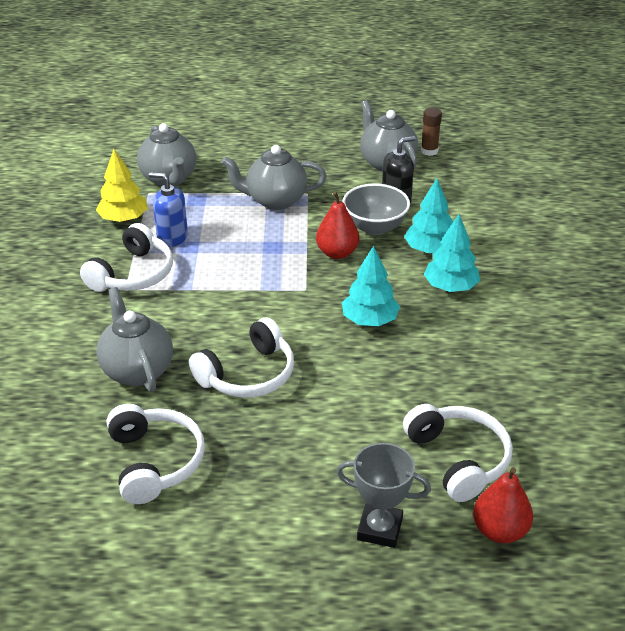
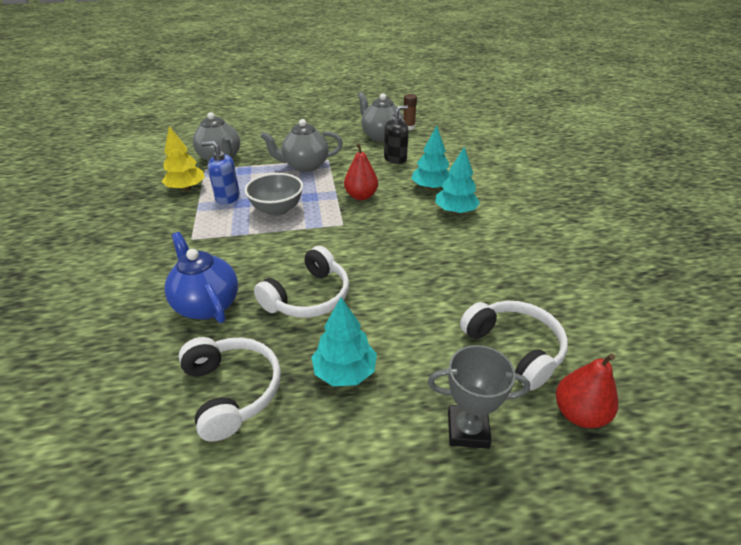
camera: 10 degrees left, 0 degrees up
white headphones [80,223,173,292] -> none
grey teapot [96,287,173,392] -> blue teapot [165,232,238,323]
turquoise tree [342,246,400,326] -> turquoise tree moved to [311,297,377,386]
grey bowl [343,184,410,235] -> grey bowl moved to [245,173,303,216]

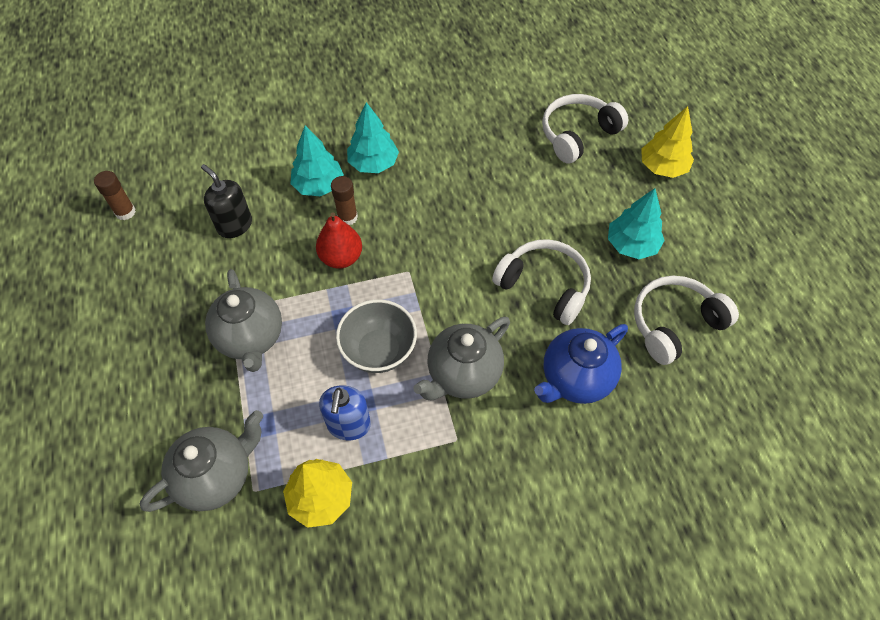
camera: 95 degrees left, 20 degrees up
grey teapot [358,92,405,142] -> grey teapot moved to [413,317,510,401]
grey trophy [428,345,530,449] -> yellow tree [641,106,694,178]
red pear [556,354,618,428] -> none
none -> brown glue stick [331,176,358,225]

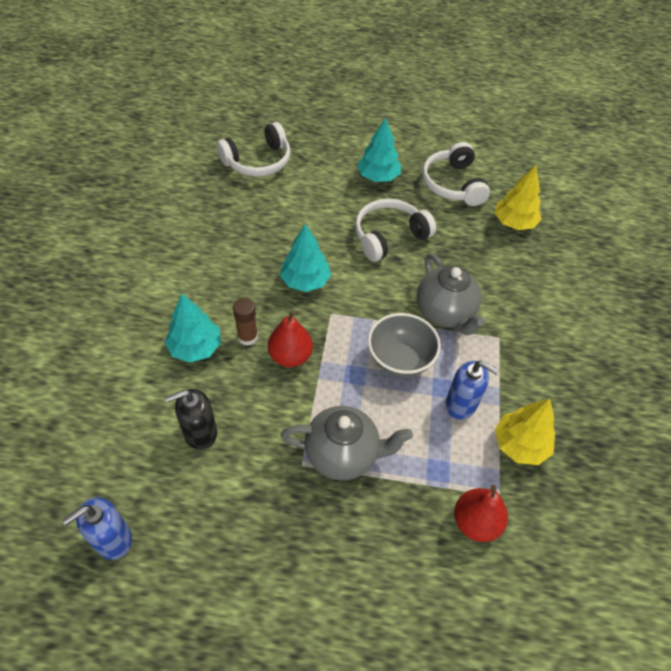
camera: 70 degrees left, 5 degrees down
brown glue stick [94,171,136,220] -> blue soap dispenser [62,497,132,560]
grey teapot [140,410,263,512] -> red pear [454,485,508,542]
turquoise tree [347,102,399,173] -> turquoise tree moved to [280,224,331,292]
blue teapot [534,324,628,404] -> none
white headphones [542,94,628,164] -> white headphones turned 105 degrees counterclockwise [217,122,291,177]
yellow tree [641,106,694,178] -> yellow tree moved to [494,165,542,230]

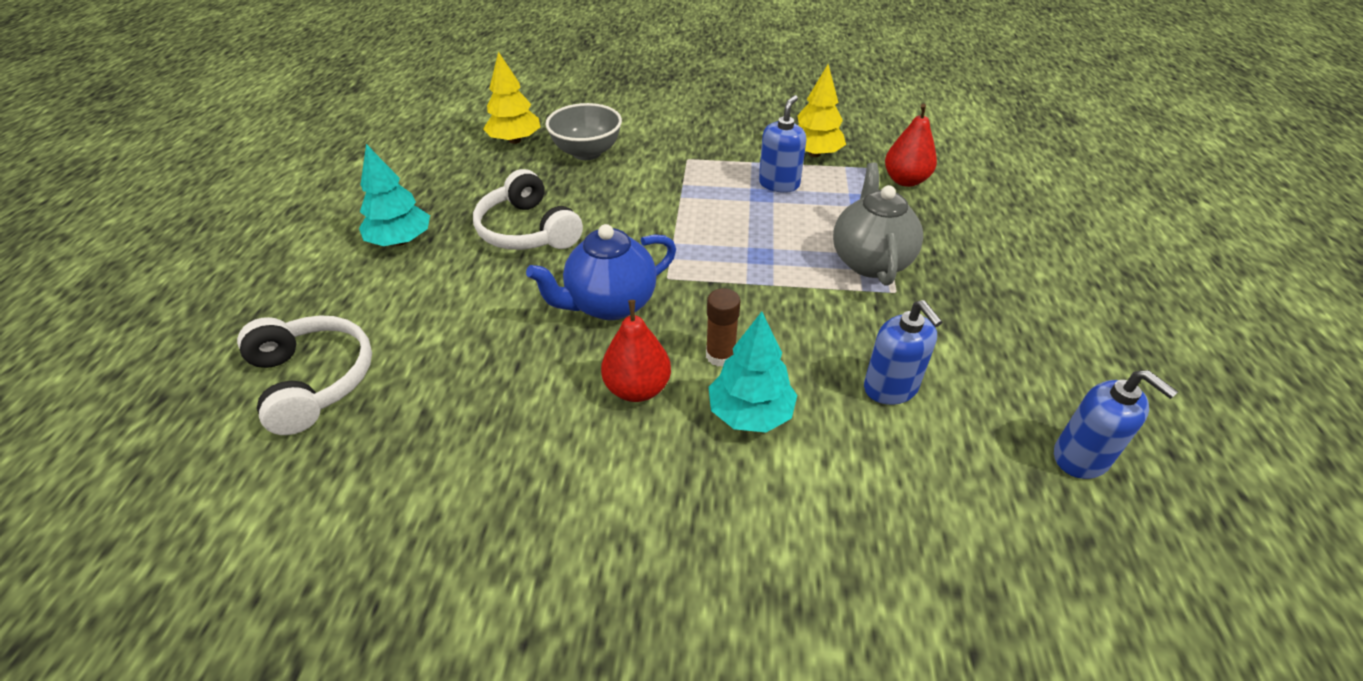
camera: 90 degrees left, 10 degrees down
black soap dispenser [165,389,217,450] -> blue soap dispenser [864,300,942,405]
red pear [268,311,313,367] -> red pear moved to [601,300,671,402]
turquoise tree [280,224,331,292] -> blue teapot [526,224,676,320]
grey bowl [368,313,441,377] -> grey bowl moved to [545,103,622,160]
grey teapot [417,254,485,335] -> none
white headphones [422,142,490,206] -> none

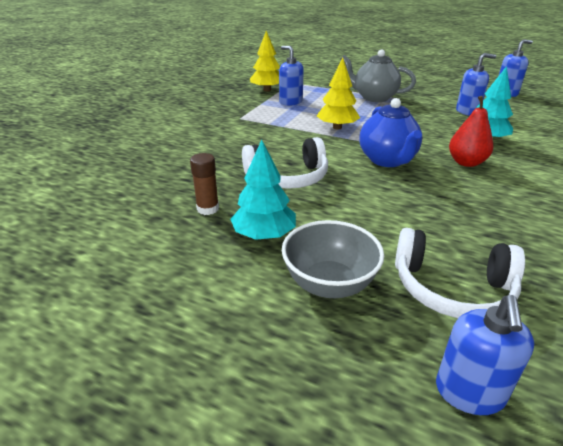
camera: 70 degrees left, 10 degrees down
white headphones [237,315,372,435] -> white headphones turned 150 degrees counterclockwise [395,228,525,318]
yellow tree [483,51,540,144] -> yellow tree moved to [317,58,360,129]
grey bowl [545,103,622,160] -> grey bowl moved to [282,220,384,298]
brown glue stick [706,288,741,367] -> brown glue stick moved to [190,153,219,215]
red pear [885,104,937,187] -> none
none -> blue soap dispenser [436,295,534,415]

